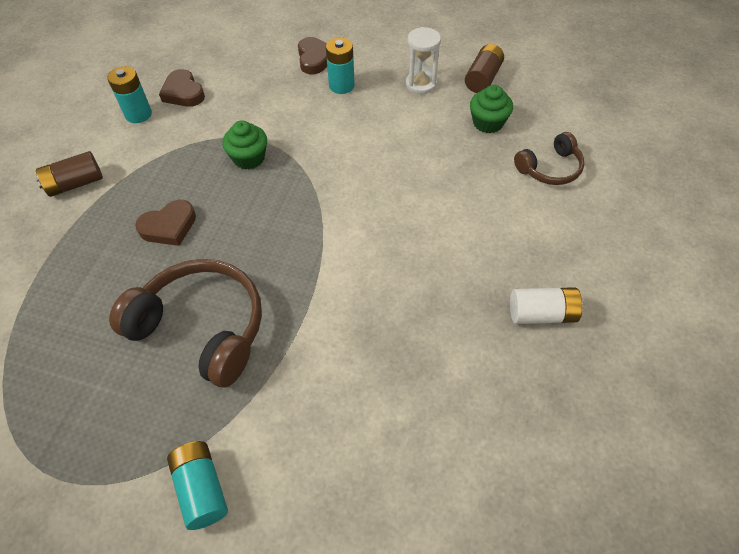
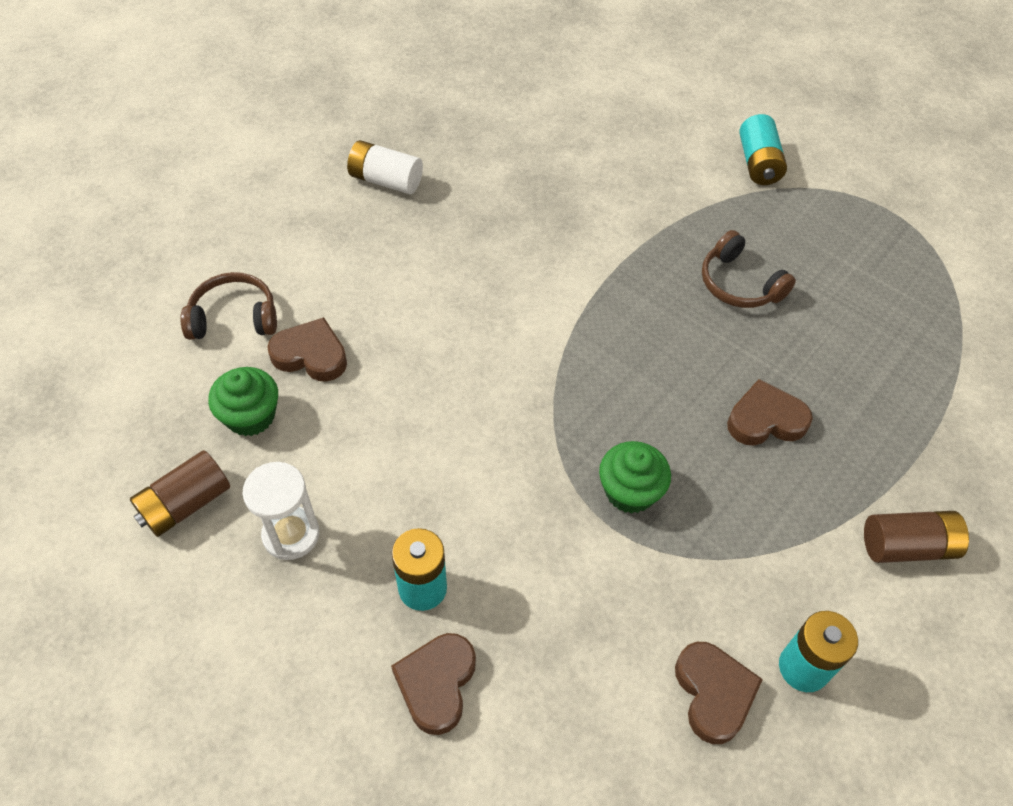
camera: 160 degrees left, 0 degrees up
brown headphones [109,259,262,388] -> brown headphones [702,230,796,308], size x0.56
none -> brown heart [267,317,347,382]

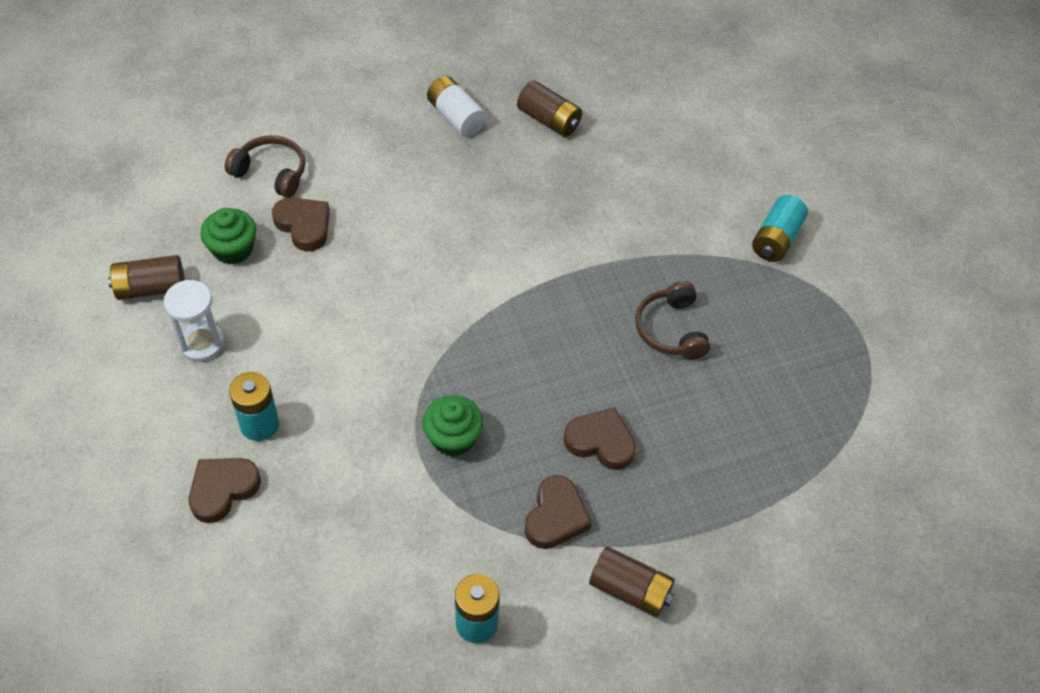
camera: 30 degrees right, 0 degrees up
brown heart [675,642,763,744] -> brown heart moved to [525,475,592,549]
none -> brown battery [517,81,582,137]

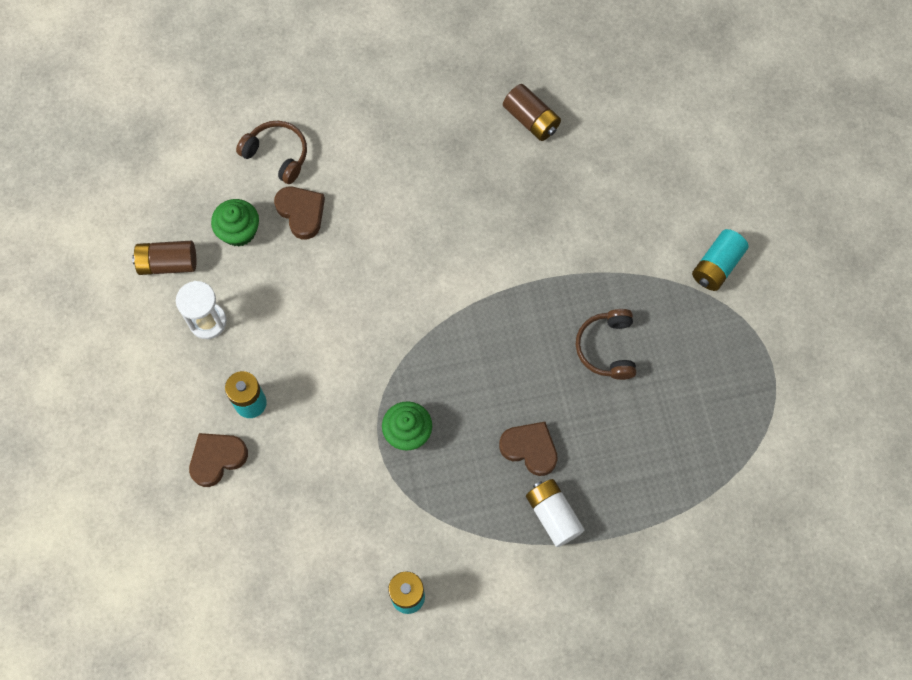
camera: 10 degrees right, 15 degrees up
white battery [427,76,487,137] -> white battery moved to [526,479,584,547]
brown heart [525,475,592,549] -> none
brown battery [589,547,675,617] -> none

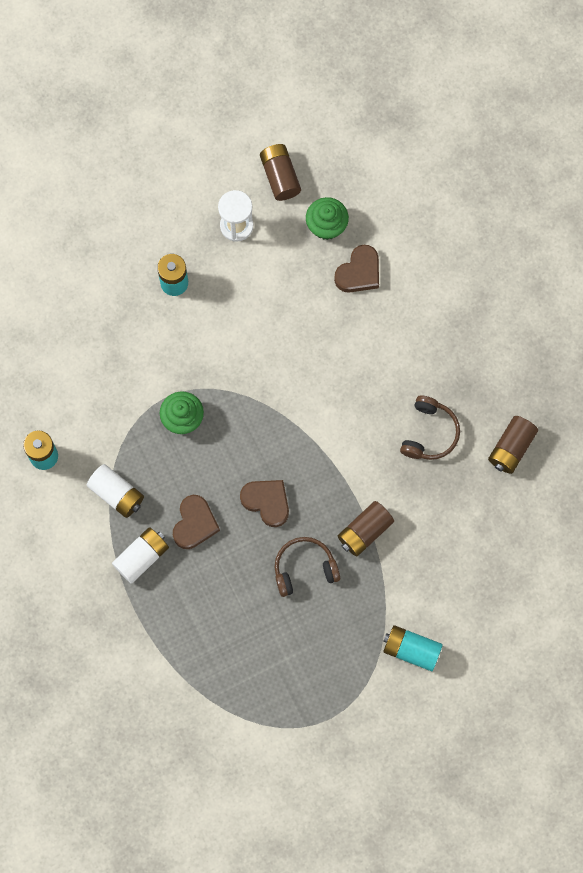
camera: 75 degrees right, 5 degrees up
brown heart [189,433,248,487] -> brown heart moved to [240,480,289,527]
brown headphones [236,121,307,184] -> brown headphones moved to [400,396,460,460]
none -> white battery [87,464,144,518]
none -> brown battery [338,501,394,557]

